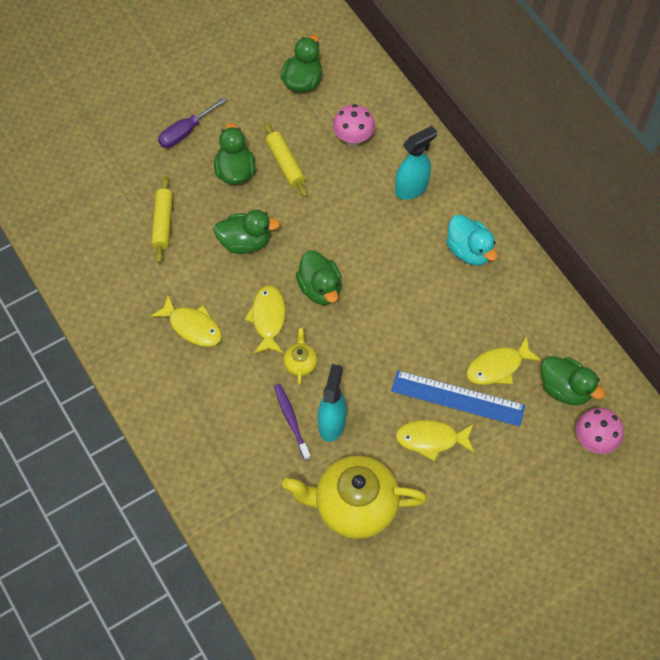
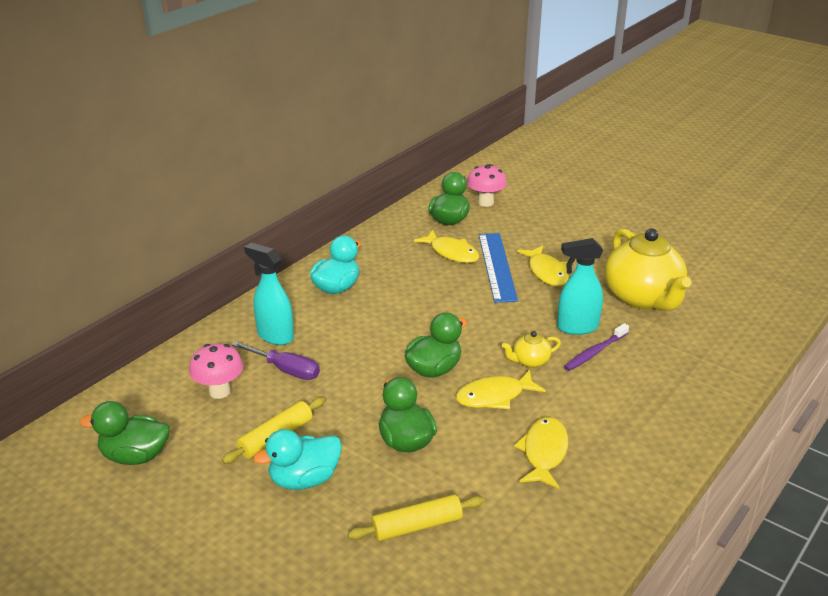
camera: 110 degrees left, 30 degrees down
purple screwdriver [158,97,227,148] -> purple screwdriver moved to [231,341,320,380]
green duck [214,123,255,185] -> turquoise duck [253,429,342,490]

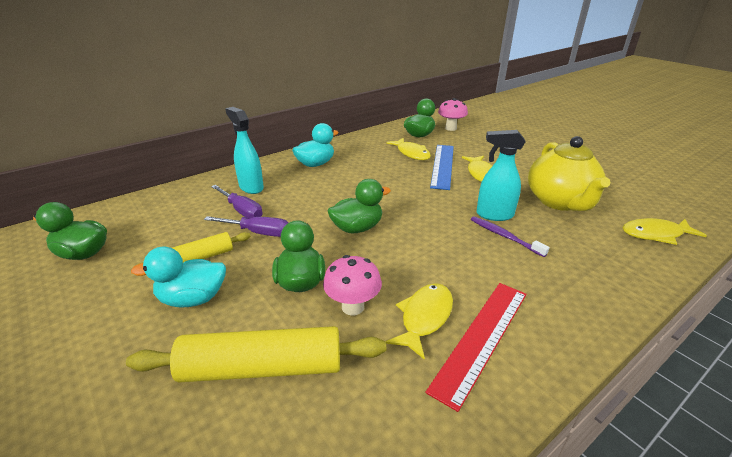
camera: 15 degrees right, 0 degrees up
pink mushroom [189,344,243,399] -> pink mushroom moved to [323,255,382,315]
yellow rolling pin [348,495,484,541] -> yellow rolling pin [126,326,386,383], size x1.66
yellow fish [456,370,546,409] -> yellow fish moved to [623,218,707,245]
yellow teapot [502,331,561,368] -> none
purple toothbrush [564,323,629,371] -> purple toothbrush turned 75 degrees clockwise [471,216,550,257]
none -> purple screwdriver [204,216,288,237]
none -> red ruler [425,283,527,412]

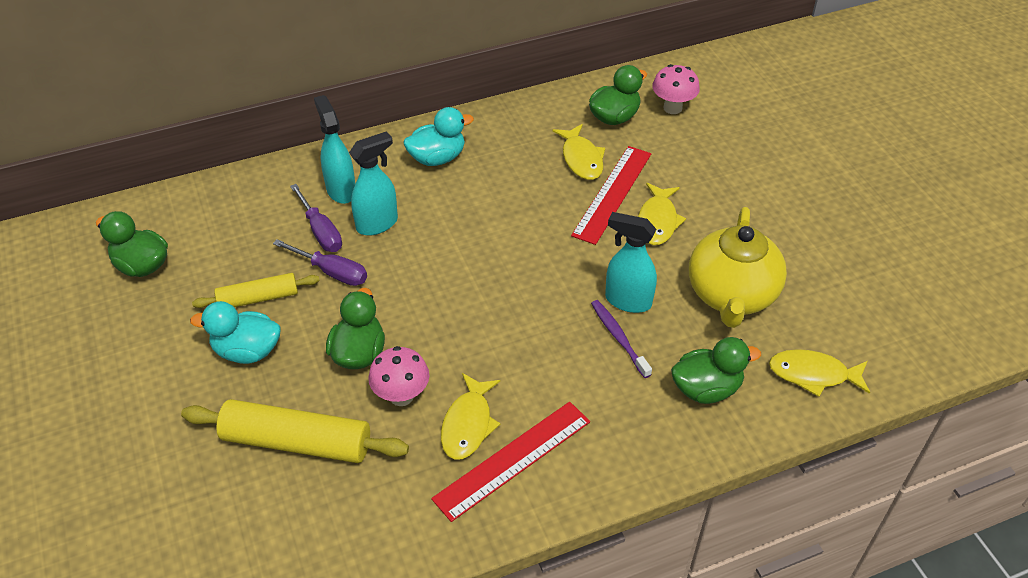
camera: 15 degrees right, 15 degrees up
green duck [328,179,391,234] -> green duck moved to [671,337,761,404]
yellow fish [386,283,453,360] -> yellow fish turned 150 degrees clockwise [441,373,500,460]
blue ruler [430,145,454,190] -> red ruler [571,146,651,245]
none -> turquoise spray bottle [349,131,398,236]

